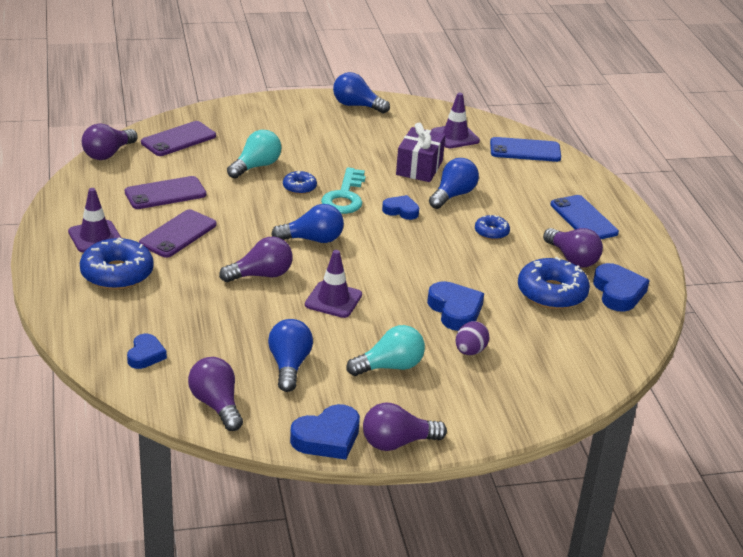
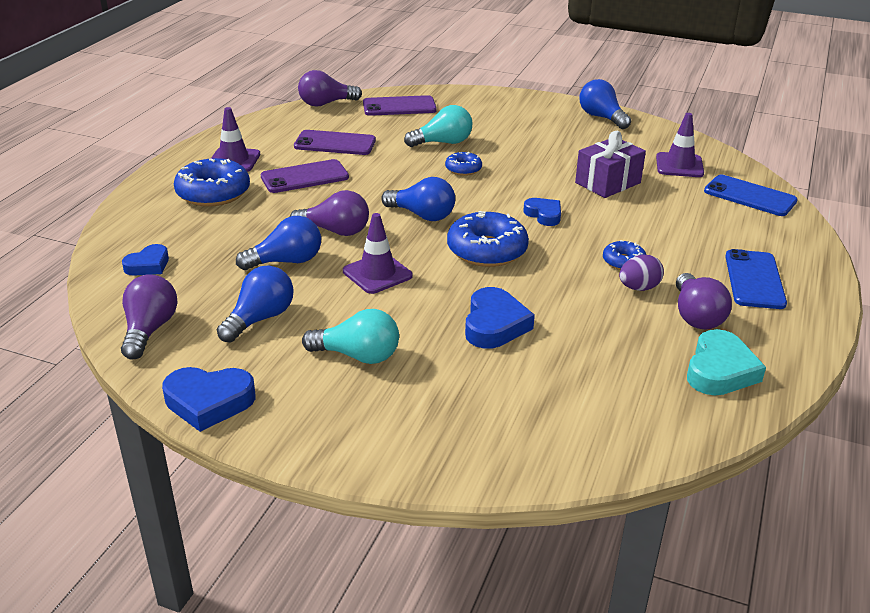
camera: 35 degrees right, 0 degrees up
turquoise key [321,167,366,214] -> none
purple light bulb [363,403,447,451] -> none
blue light bulb [429,158,479,209] -> blue light bulb moved to [236,216,321,270]
purple egg [455,321,490,355] -> purple egg moved to [619,254,664,291]
blue donut [518,257,590,309] -> blue donut moved to [447,211,529,267]
blue heart [593,263,650,312] -> turquoise heart [687,329,766,395]

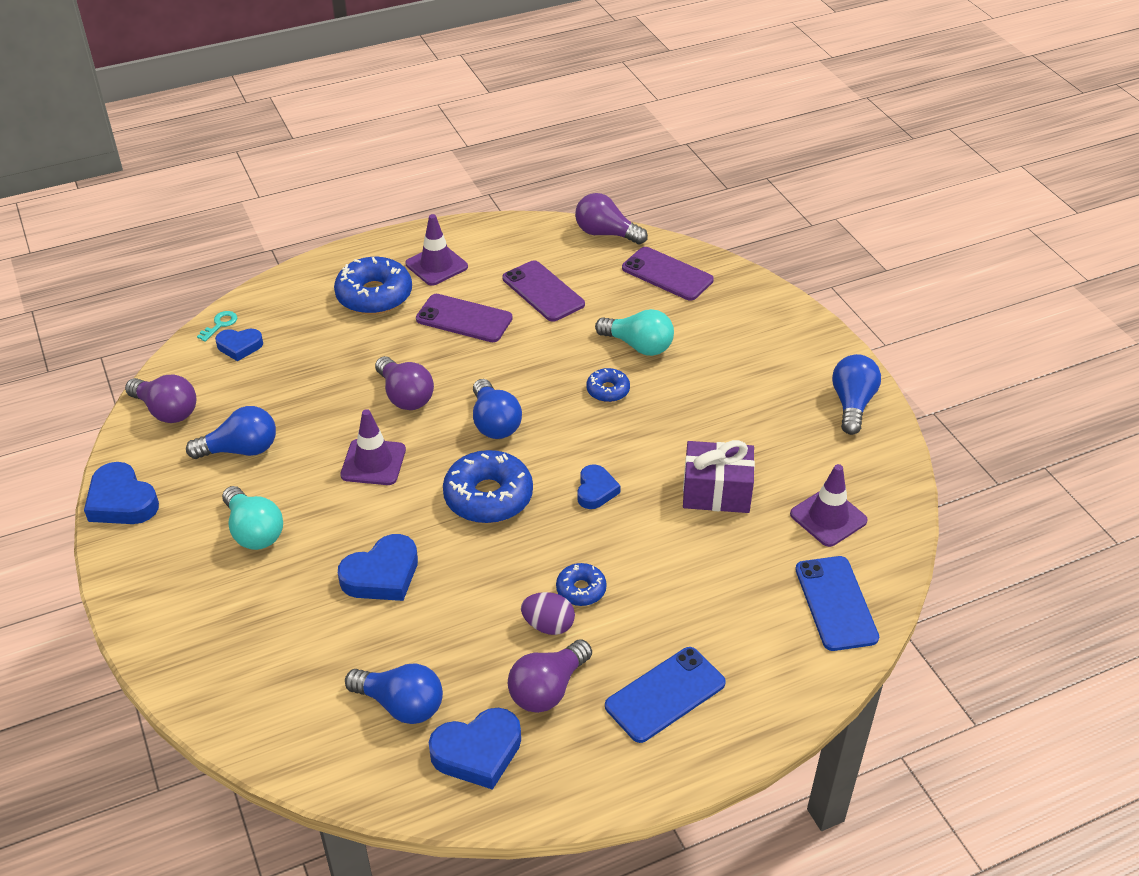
camera: 45 degrees right, 10 degrees up
purple light bulb [121,274,178,359] -> purple light bulb turned 75 degrees clockwise [125,374,196,423]
blue light bulb [236,216,321,270] -> blue light bulb moved to [345,663,443,724]
turquoise heart [687,329,766,395] -> blue heart [429,708,521,790]
none -> turquoise key [197,311,237,342]

